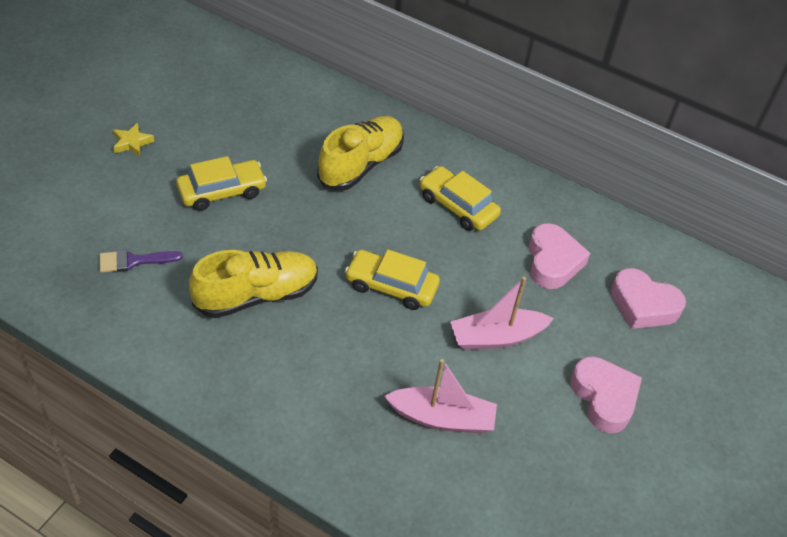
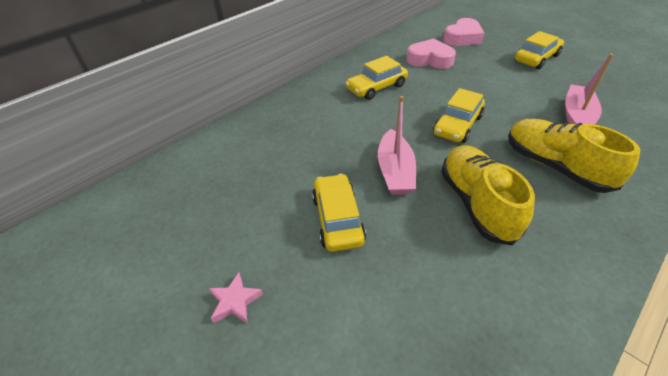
camera: 70 degrees left, 5 degrees down
purple brush [100,250,183,273] -> none
yellow star [113,123,154,157] -> pink star [209,273,263,323]
yellow shoe [317,116,404,191] -> yellow shoe moved to [508,119,640,193]
pink boat [450,277,554,350] -> pink boat moved to [378,96,416,195]
pink heart [570,356,642,433] -> yellow car [515,31,564,69]

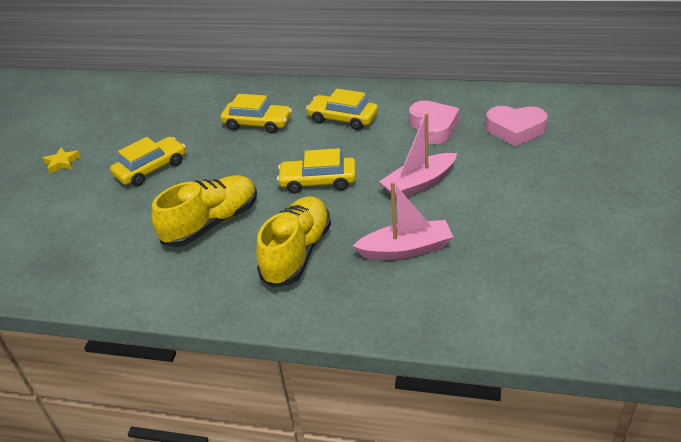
camera: 60 degrees right, 5 degrees down
pink star [209,273,263,323] -> yellow star [43,147,81,174]
pink boat [378,96,416,195] -> pink boat moved to [379,113,457,198]
yellow car [515,31,564,69] -> yellow car moved to [220,94,292,134]

